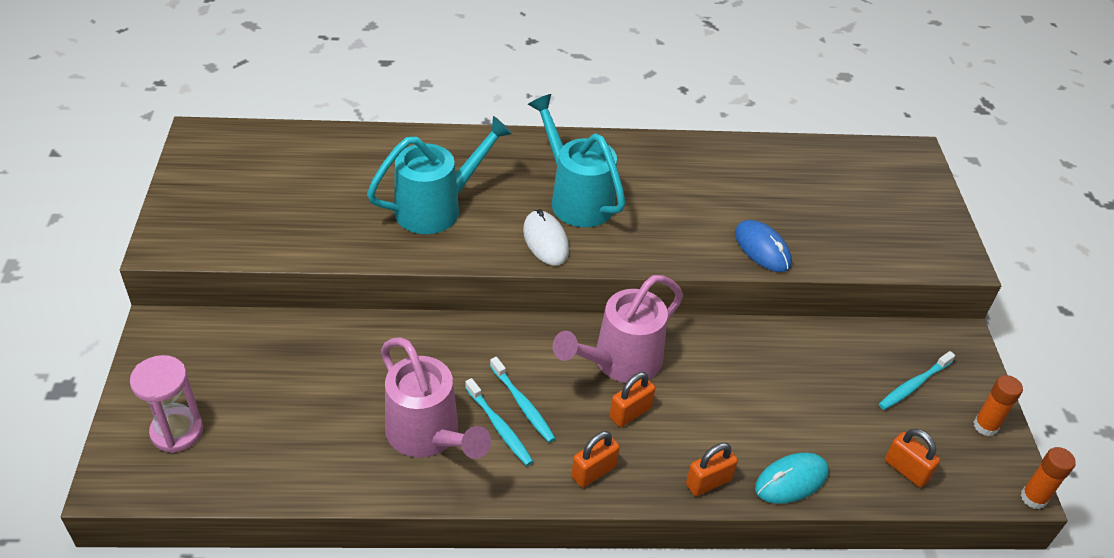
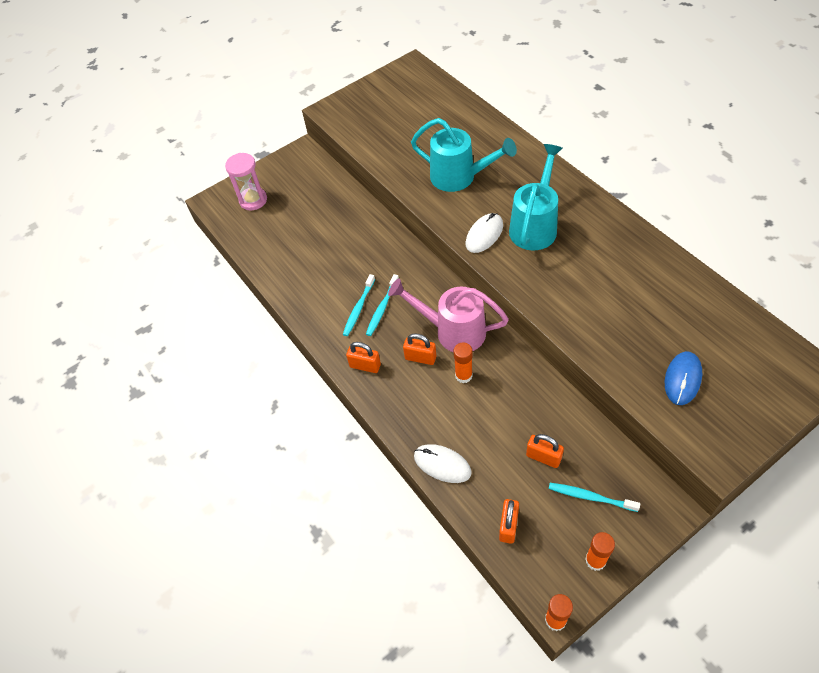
camera: 65 degrees right, 10 degrees up
pink watering can [381,337,491,459] -> none
orange padlock [686,443,738,496] -> orange padlock moved to [526,434,564,468]
blue mouse [735,220,792,272] -> blue mouse moved to [665,351,702,405]
turquoise mouse [755,453,829,504] -> white mouse [414,444,472,483]
none -> orange glue stick [454,342,473,383]

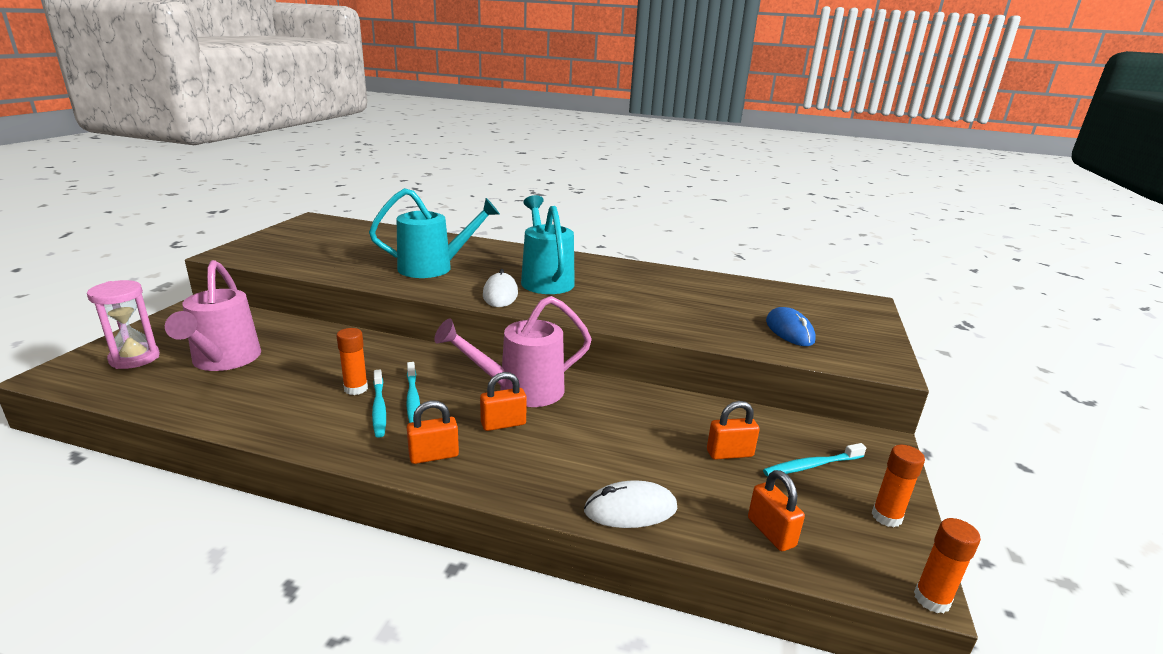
camera: 45 degrees left, 30 degrees down
orange glue stick [454,342,473,383] -> orange glue stick moved to [337,328,368,395]
none -> pink watering can [165,260,261,371]

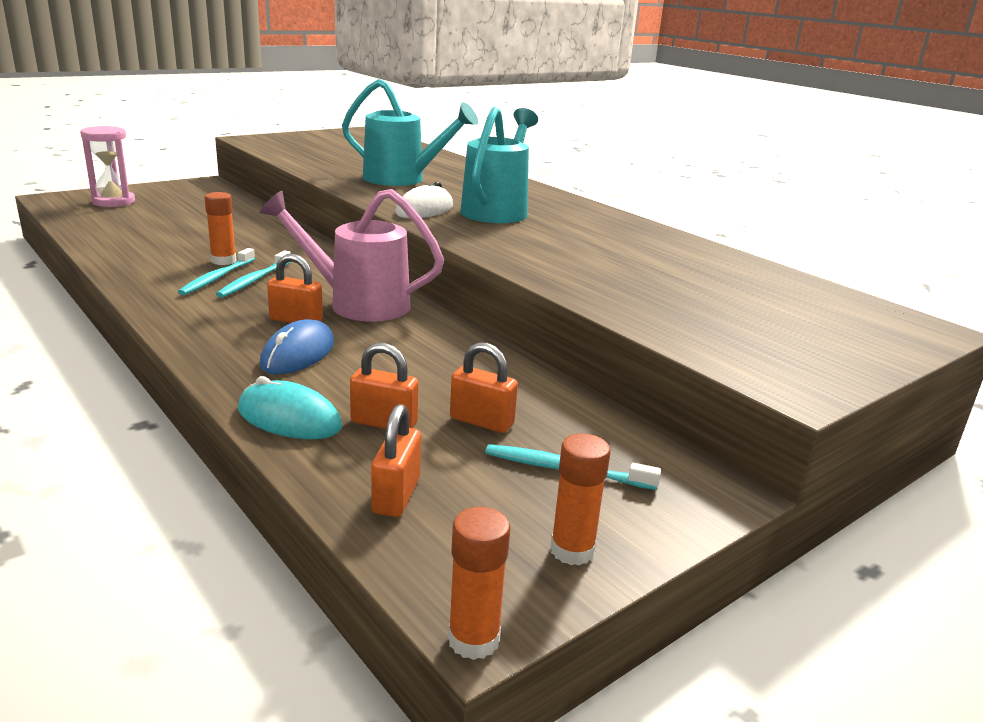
camera: 35 degrees right, 0 degrees up
pink watering can [165,260,261,371] -> none
orange padlock [407,400,459,464] -> orange padlock moved to [350,343,418,429]
white mouse [584,480,677,528] -> turquoise mouse [238,376,342,439]
blue mouse [766,307,816,346] -> blue mouse moved to [260,319,334,374]

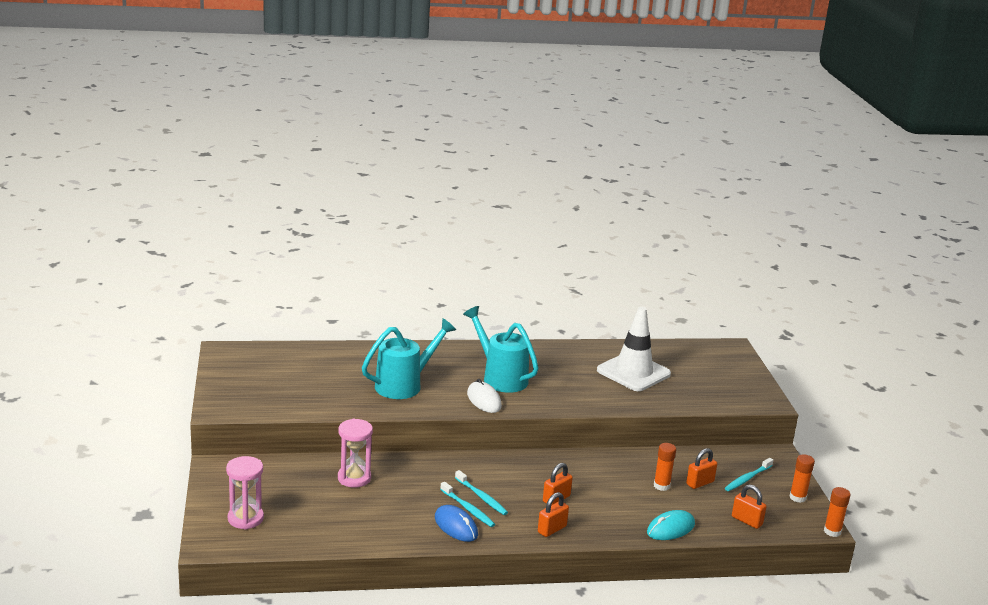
camera: 60 degrees left, 0 degrees up
orange glue stick [204,192,236,265] -> orange glue stick moved to [654,443,676,491]
pink watering can [260,189,444,322] -> none
blue mouse [260,319,334,374] -> blue mouse moved to [435,505,478,542]
orange padlock [350,343,418,429] -> orange padlock moved to [538,492,569,537]
none -> pink hourglass [338,418,373,487]
none -> white traffic cone [597,307,671,391]

